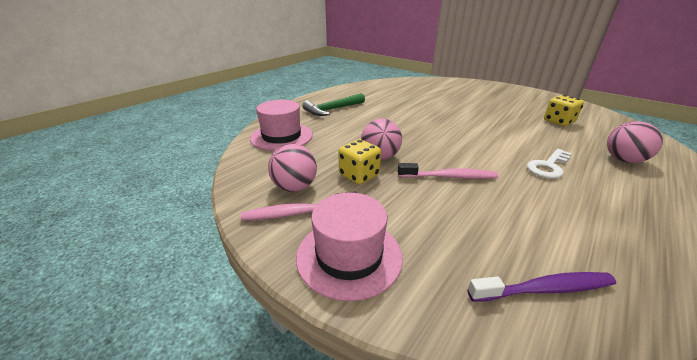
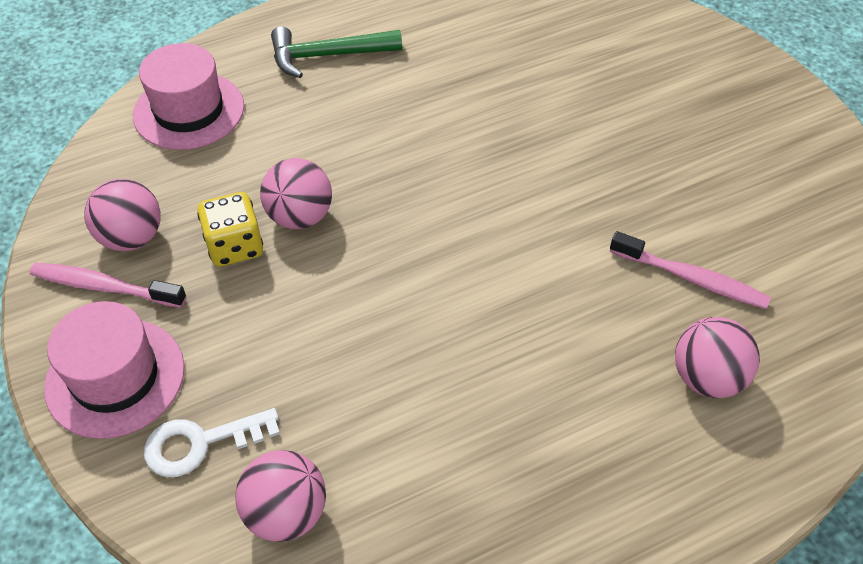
camera: 25 degrees right, 20 degrees up
pink toothbrush [398,163,498,179] -> pink toothbrush moved to [610,231,771,309]
purple toothbrush [467,272,616,302] -> pink ball [235,450,326,542]
white key [527,149,572,179] -> white key moved to [144,408,280,477]
yellow dice [544,95,584,126] -> none

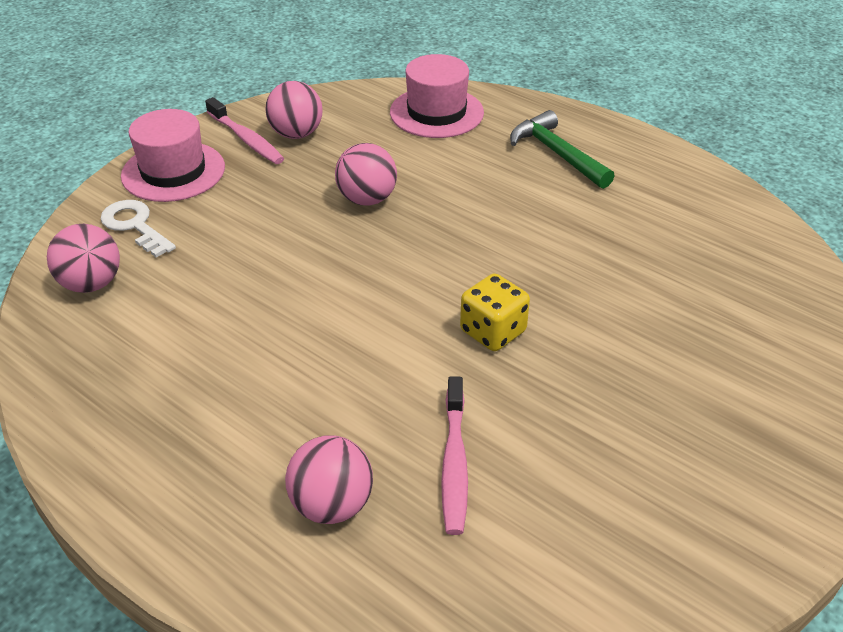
camera: 65 degrees right, 10 degrees down
pink toothbrush [30,263,186,308] -> pink toothbrush turned 150 degrees clockwise [205,97,284,164]
yellow dice [197,192,263,267] -> yellow dice moved to [460,273,530,351]

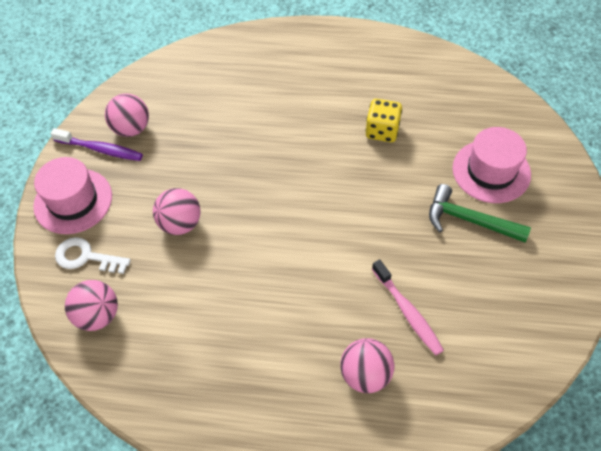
camera: 30 degrees left, 15 degrees up
pink toothbrush [205,97,284,164] -> purple toothbrush [50,128,143,161]
pink ball [335,143,397,206] -> pink ball moved to [153,188,200,235]
pink hat [390,54,484,138] -> pink hat moved to [453,127,531,203]
yellow dice [460,273,530,351] -> yellow dice moved to [365,99,402,142]
green hammer [510,110,615,189] -> green hammer moved to [429,184,531,242]

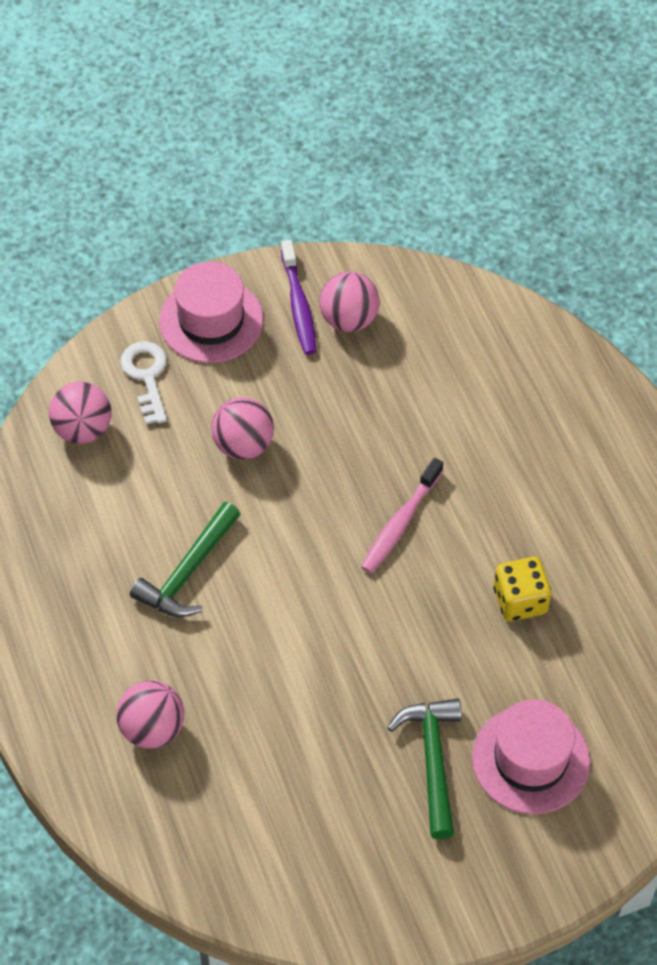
camera: 60 degrees right, 0 degrees up
pink toothbrush [372,260,444,355] -> pink toothbrush moved to [361,458,443,573]
none -> green hammer [130,502,240,617]

